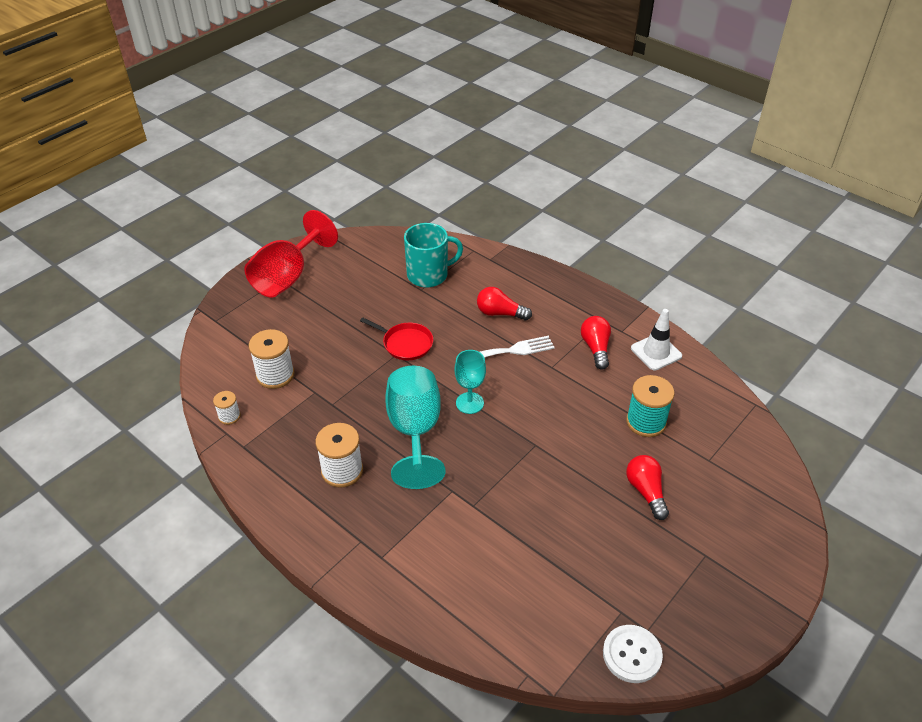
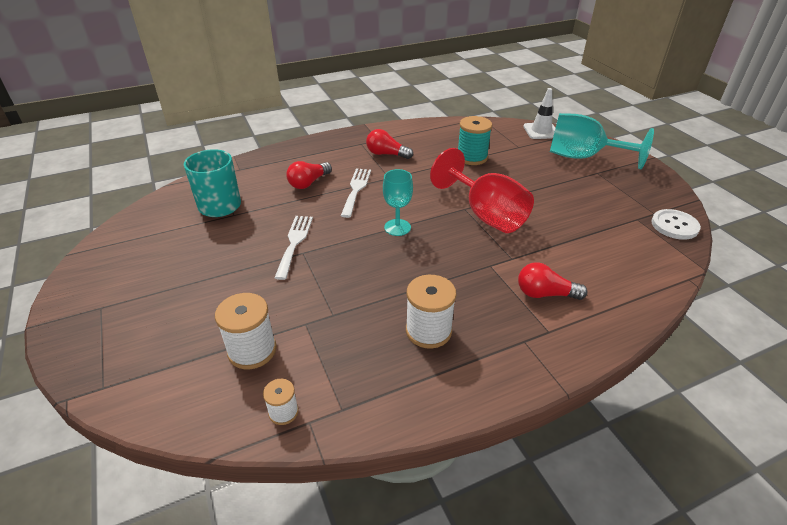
camera: 65 degrees left, 5 degrees down
red goblet [244,210,338,298] -> red goblet moved to [430,148,534,233]
red pan [360,317,433,360] -> white fork [274,216,313,280]
turquoise goblet [385,366,446,489] -> turquoise goblet moved to [550,113,654,169]
red light bulb [626,455,669,520] -> red light bulb moved to [518,262,587,300]
white traffic cone [631,309,682,371] -> white traffic cone moved to [523,88,555,139]

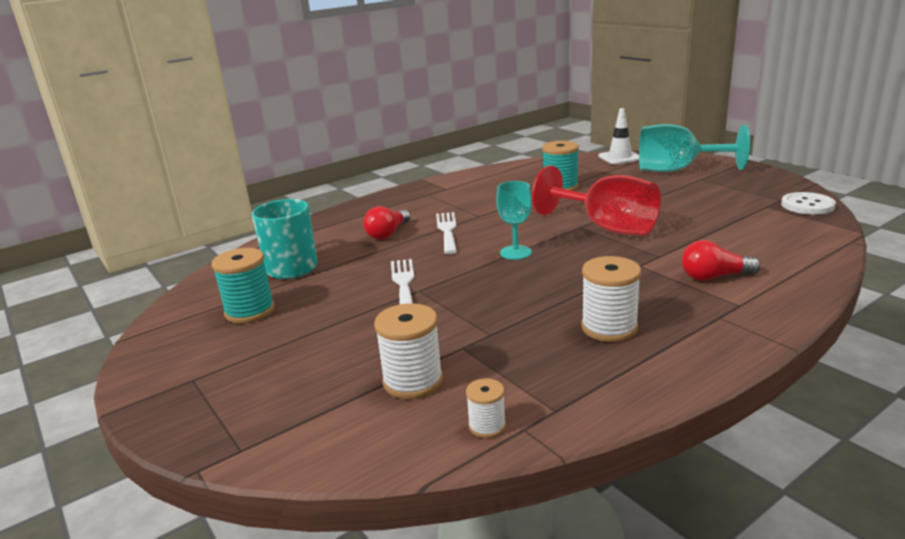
camera: 10 degrees left, 15 degrees down
red light bulb [366,129,413,159] -> none
none -> turquoise spool [211,248,275,323]

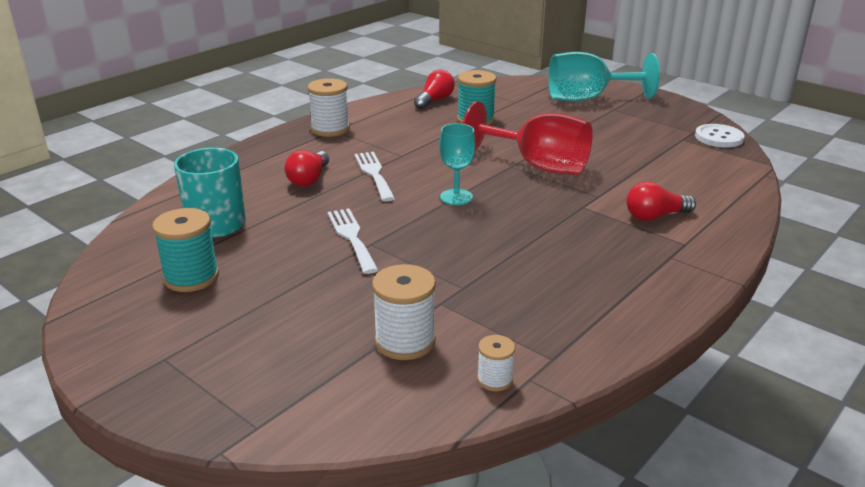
camera: 15 degrees left, 5 degrees up
white spool [581,256,641,342] -> white spool moved to [308,78,350,137]
white traffic cone [598,108,639,164] -> none
none -> red light bulb [414,70,455,109]

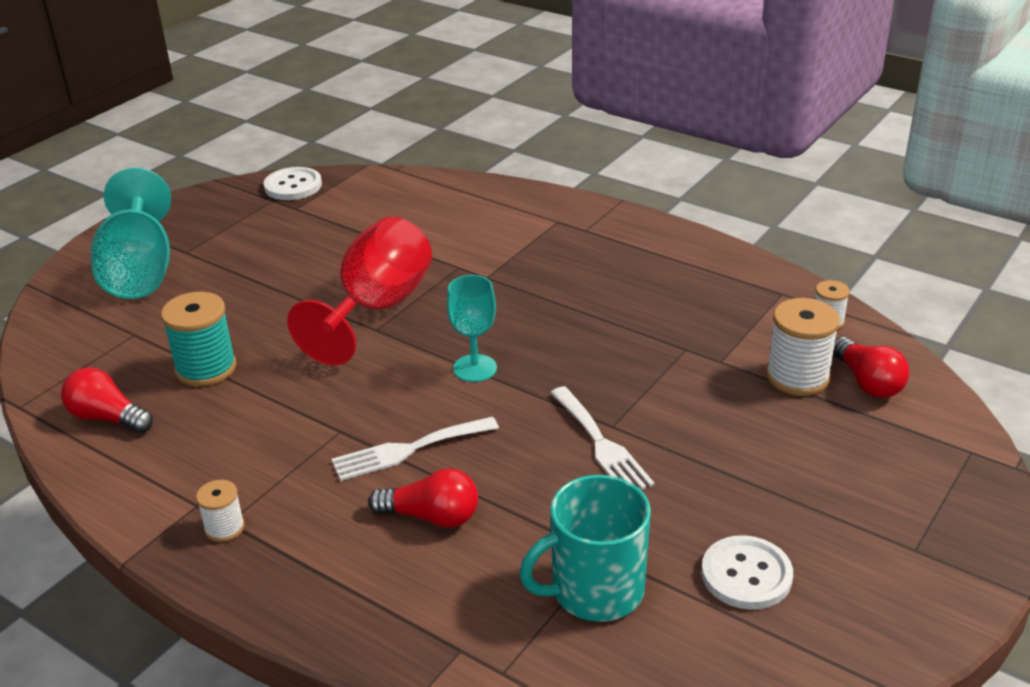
camera: 95 degrees left, 5 degrees up
turquoise spool [152,208,219,292] -> white button [701,535,793,610]
white spool [308,78,350,137] -> white spool [196,480,245,542], size x0.55
white fork [327,209,378,274] -> white fork turned 90 degrees counterclockwise [550,386,654,489]
red light bulb [626,182,696,221] -> red light bulb moved to [833,337,909,398]

